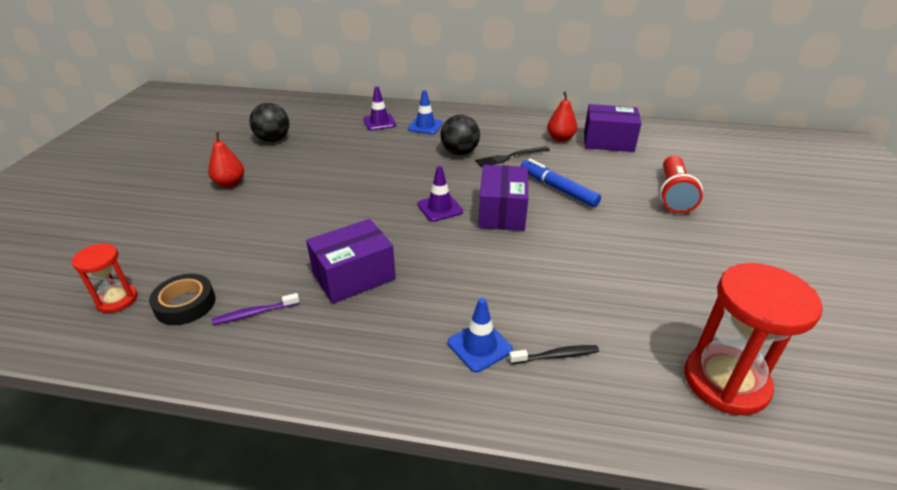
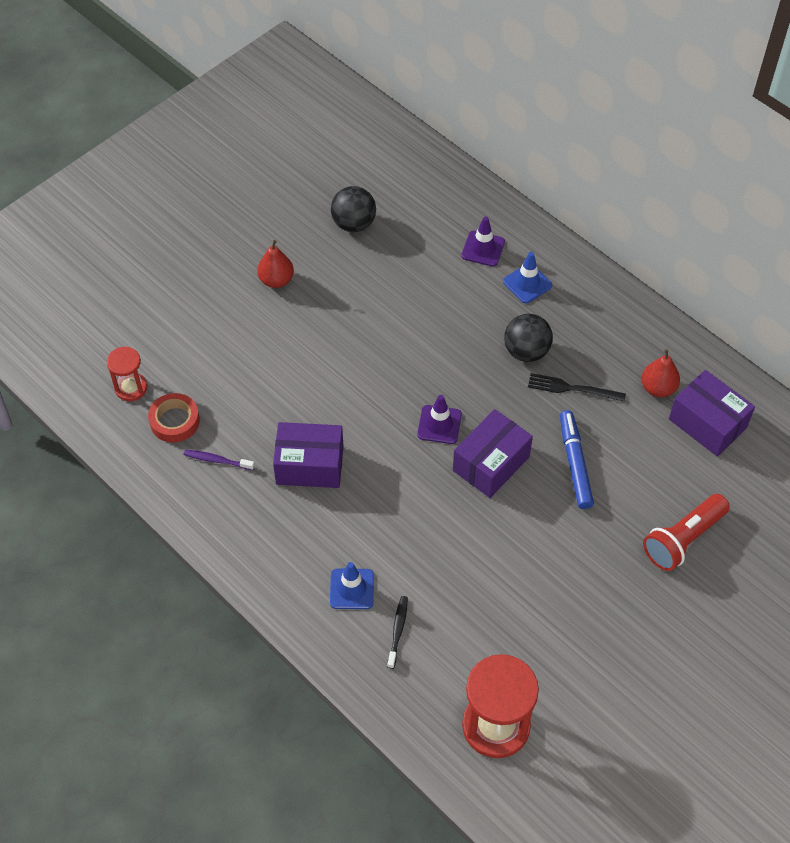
camera: 35 degrees right, 20 degrees up
black tape [149,274,216,325] -> red tape [148,393,200,443]
black toothbrush [509,345,599,364] -> black toothbrush turned 105 degrees counterclockwise [387,596,408,669]

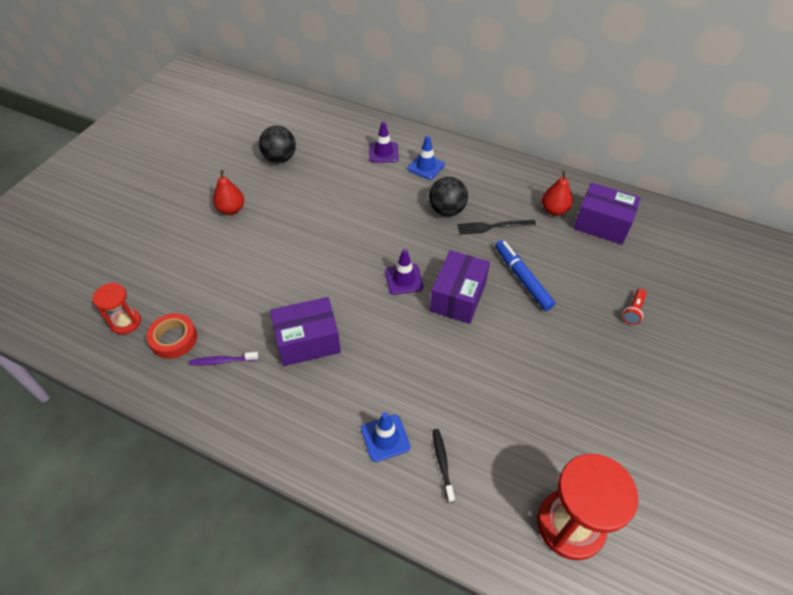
camera: 20 degrees left, 5 degrees down
red flashlight [643,494,730,571] -> red flashlight [623,289,646,325], size x0.51

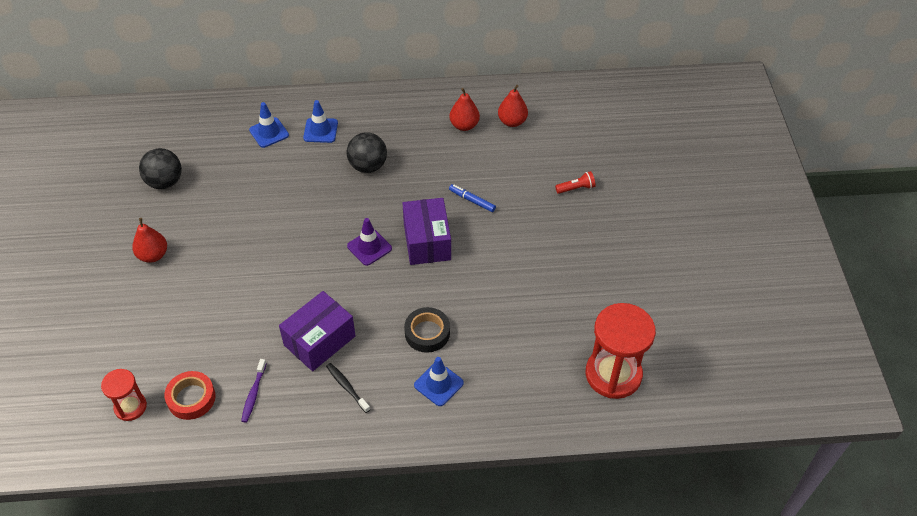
camera: 30 degrees left, 0 degrees up
purple toothbrush [190,352,259,365] -> purple toothbrush turned 45 degrees counterclockwise [241,359,267,423]
purple traffic cone [369,121,399,163] -> blue traffic cone [249,102,289,148]
black toothbrush [433,429,455,503] -> black toothbrush moved to [326,363,370,413]
black fork [457,220,536,235] -> none
blue marker [495,240,555,311] -> blue marker [449,184,496,212], size x0.59
purple box [573,182,641,245] -> red pear [498,85,528,127]
red flashlight [623,289,646,325] -> red flashlight turned 105 degrees counterclockwise [555,171,596,194]
none -> black tape [404,307,450,353]

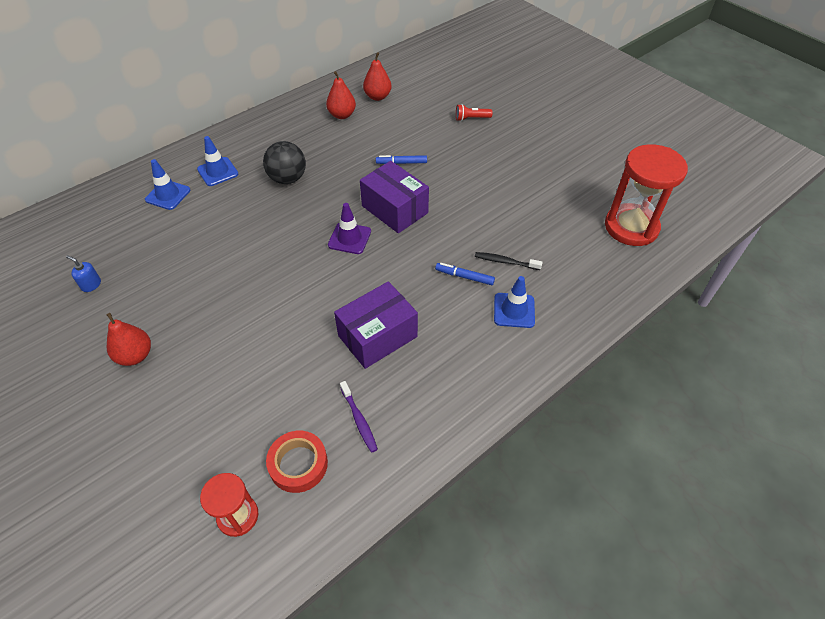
camera: 35 degrees left, 0 degrees up
black ball [139,148,182,189] -> blue soap dispenser [66,255,101,292]
purple box [279,291,355,371] -> purple box turned 45 degrees clockwise [334,281,418,369]
black toothbrush [326,363,370,413] -> black toothbrush moved to [475,252,543,270]
black tape [404,307,450,353] -> blue marker [435,263,495,285]
red flashlight [555,171,596,194] -> red flashlight turned 135 degrees counterclockwise [456,104,492,121]

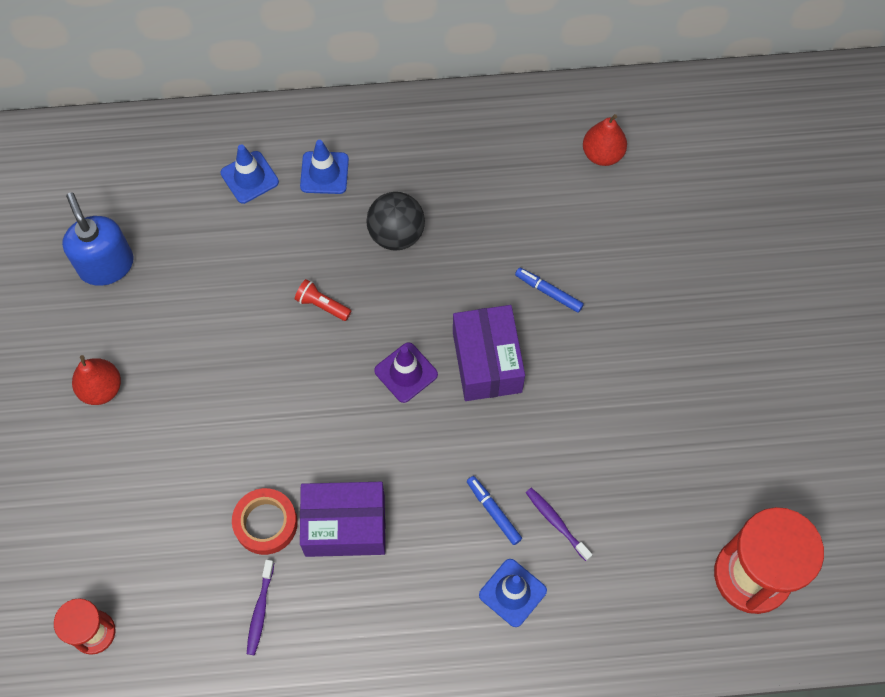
camera: 35 degrees right, 15 degrees up
blue soap dispenser [66,255,101,292] -> blue soap dispenser [62,192,134,286], size x2.19
red tape [266,431,328,493] -> red tape moved to [232,488,298,555]
red pear [326,71,356,119] -> none
red flashlight [456,104,492,121] -> red flashlight moved to [295,279,351,321]
black toothbrush [475,252,543,270] -> purple toothbrush [526,488,592,561]

